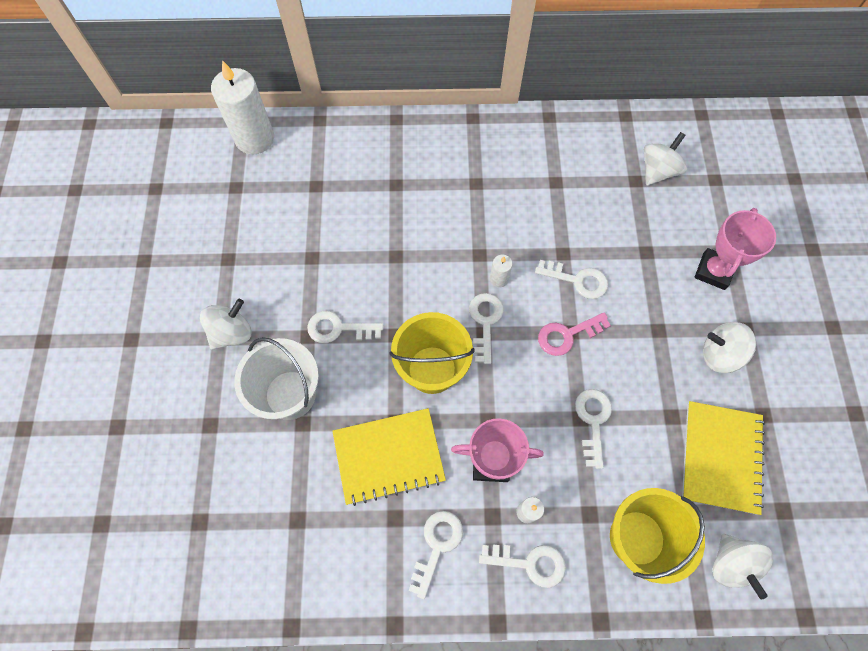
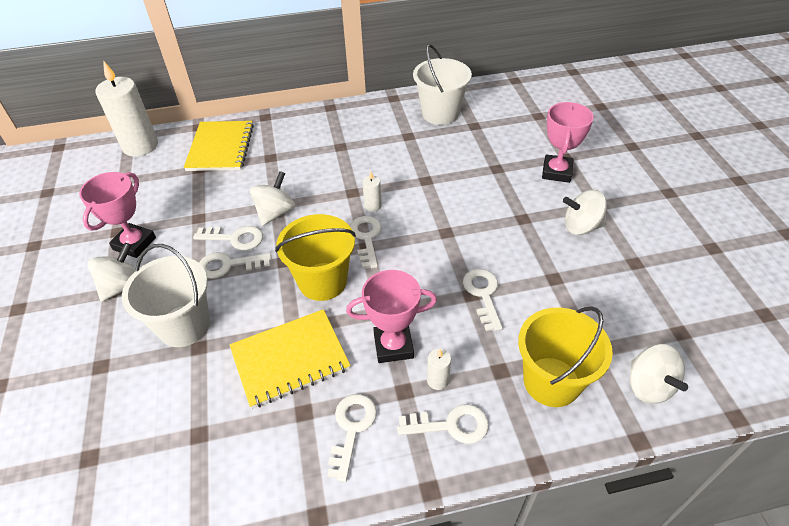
camera: 10 degrees left, 20 degrees down
white key [535,260,608,299] -> white key moved to [193,226,263,250]
pink key [538,312,611,356] -> none
white spinning top [644,132,687,186] -> white spinning top moved to [250,171,295,226]
yellow notebook [682,401,765,515] -> yellow notebook moved to [184,121,254,171]
none -> pink trophy [79,172,156,258]
none -> white bucket [413,44,472,125]

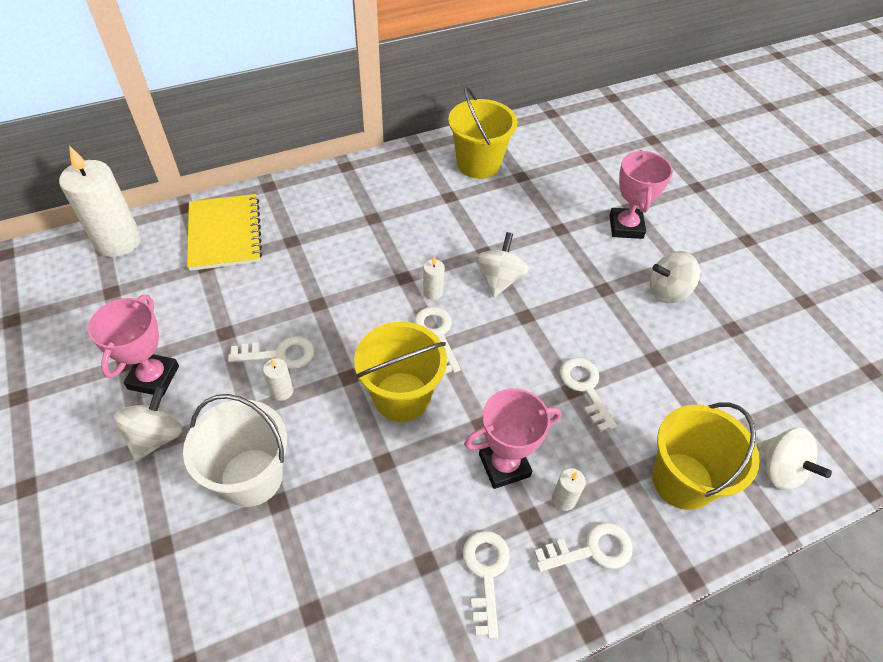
camera: 15 degrees left, 5 degrees up
white key [199,252,271,279] -> white candle [263,358,293,401]
yellow notebook [229,309,351,409] -> none
white spinning top [250,171,295,226] -> white spinning top moved to [476,232,529,297]
white bucket [413,44,472,125] -> yellow bucket [448,86,517,179]

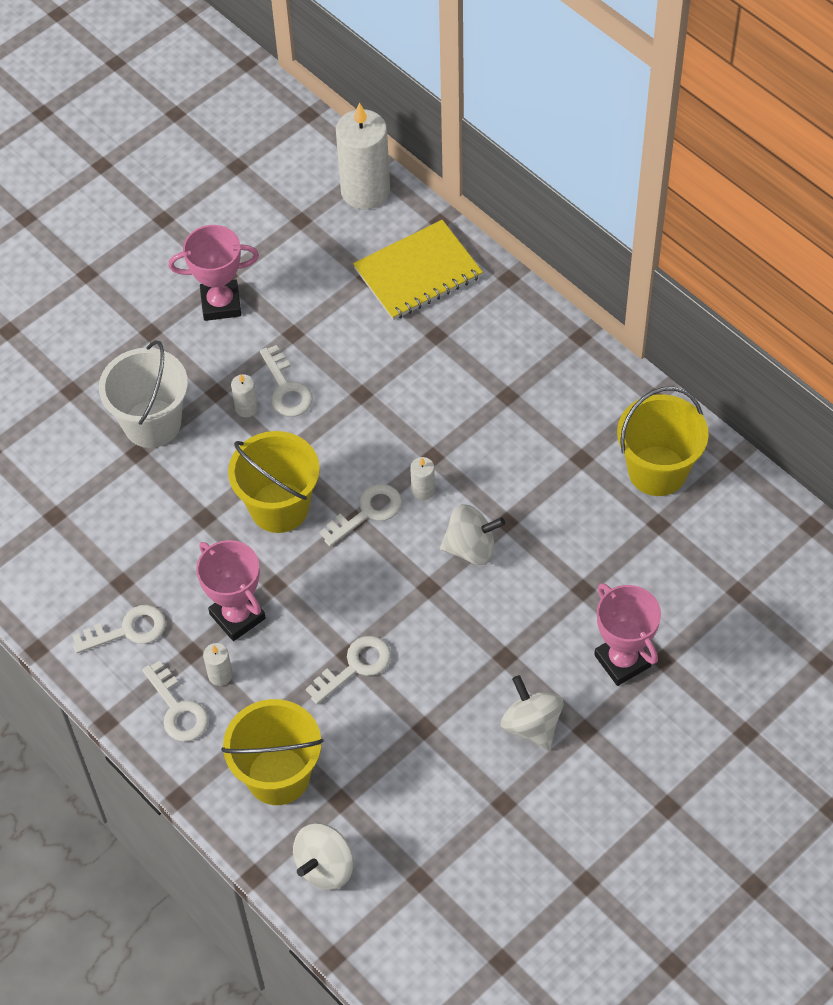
camera: 75 degrees right, 5 degrees up
white spinning top [114,386,182,462] -> none
pink trophy [609,150,673,239] -> pink trophy turned 75 degrees clockwise [594,583,661,686]

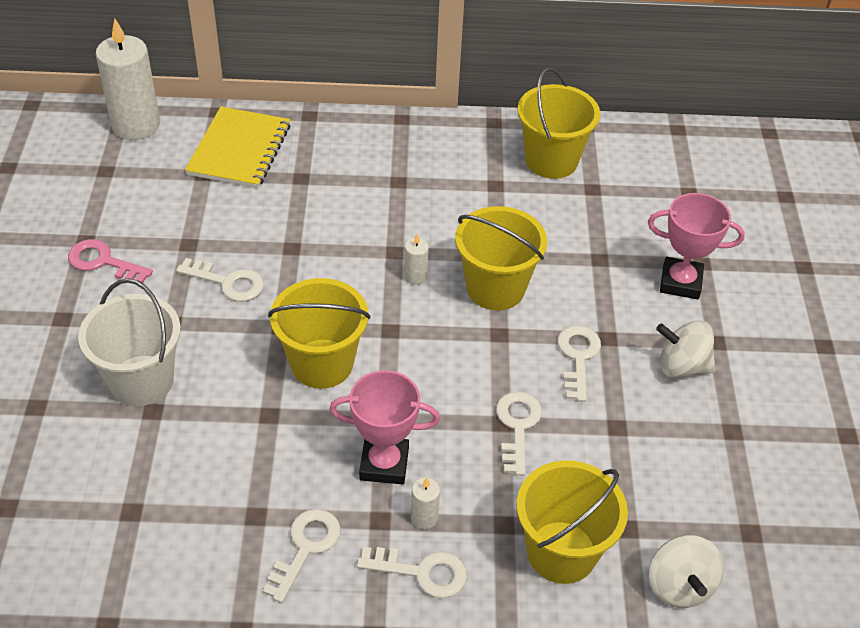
camera: 50 degrees left, 10 degrees down
pink trophy [169,225,259,321] -> pink key [68,239,153,283]
white candle [231,374,258,417] -> none
white key [319,484,402,547] -> white key moved to [557,325,601,402]
white spinning top [440,504,505,565] -> yellow bucket [455,206,547,310]

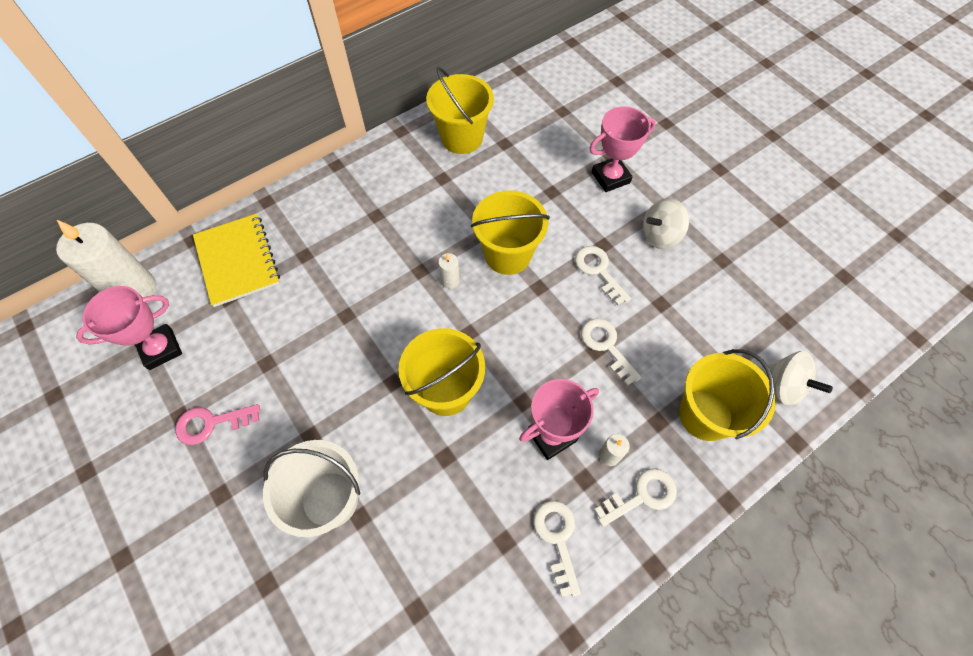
camera: 35 degrees left, 15 degrees up
white key [176,258,264,302] -> none
none -> pink trophy [76,286,182,370]

